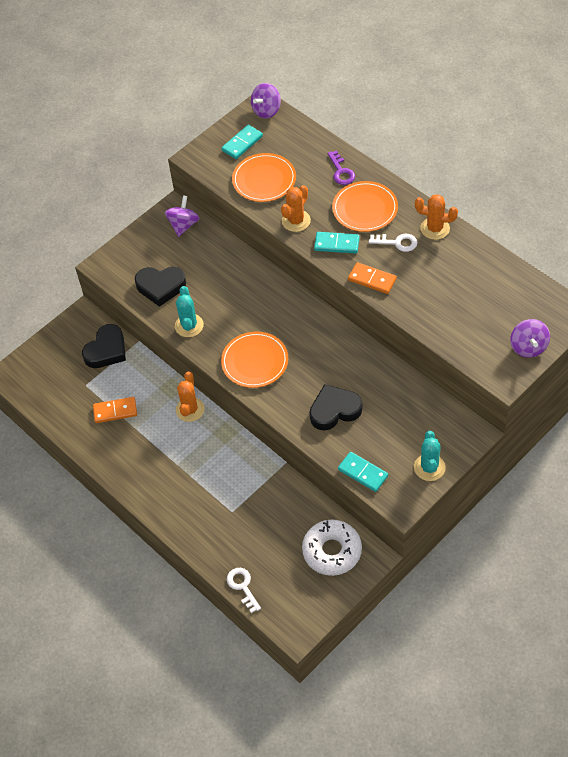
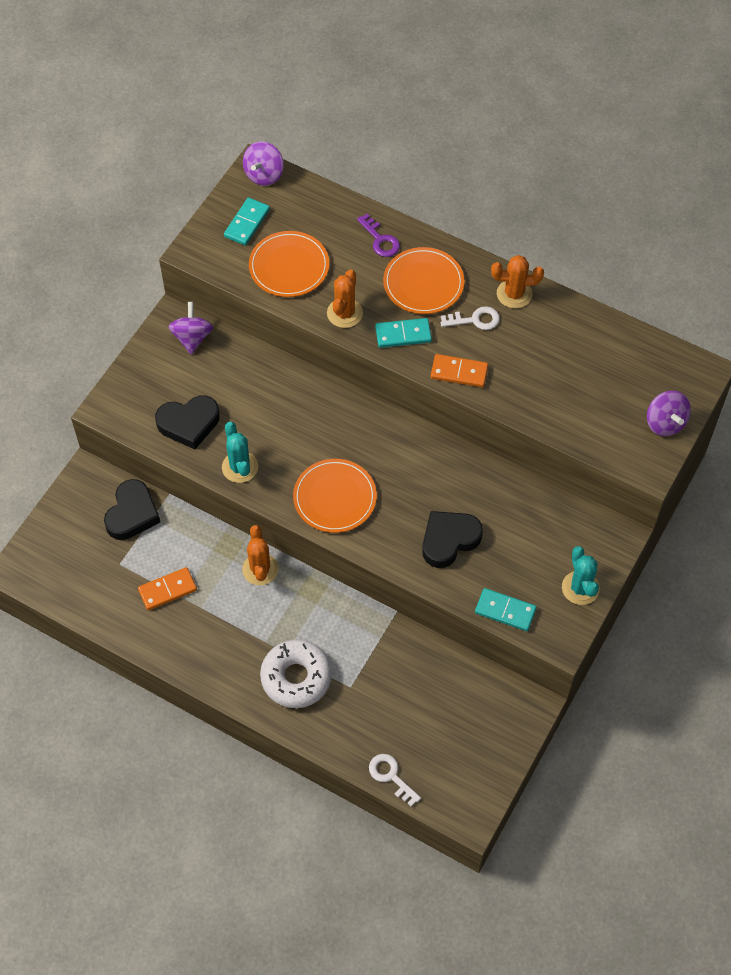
camera: 20 degrees left, 5 degrees up
white donut [302,519,362,576] -> white donut moved to [260,640,332,708]

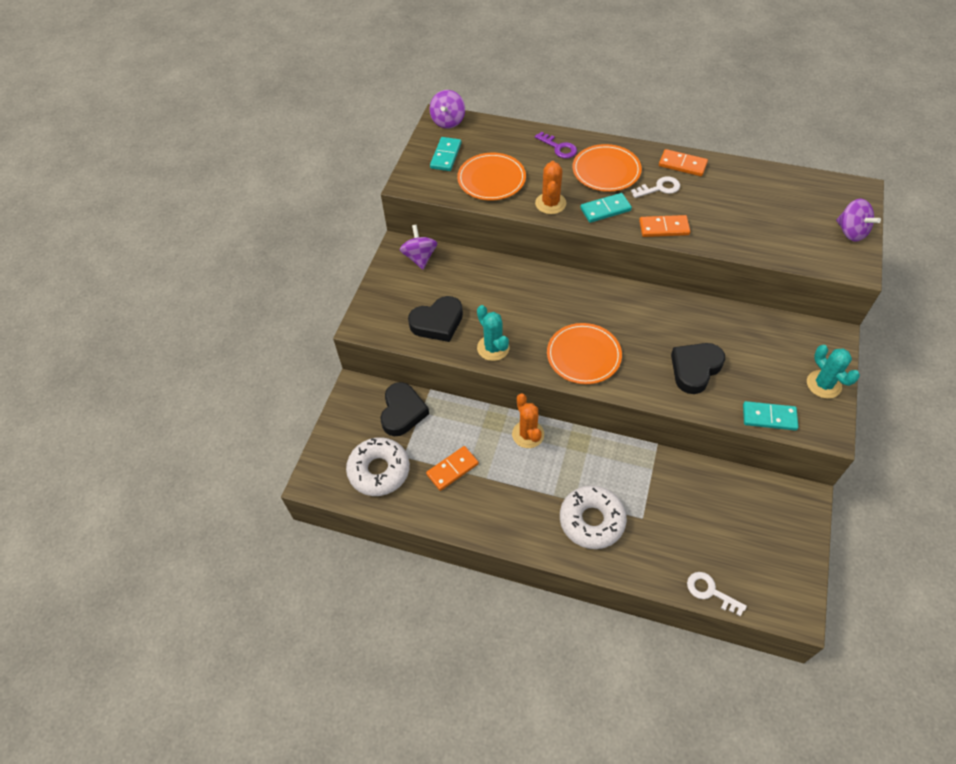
camera: 10 degrees left, 5 degrees down
orange cactus [491,255,544,309] -> orange domino [659,149,708,176]
none -> white donut [346,437,410,496]

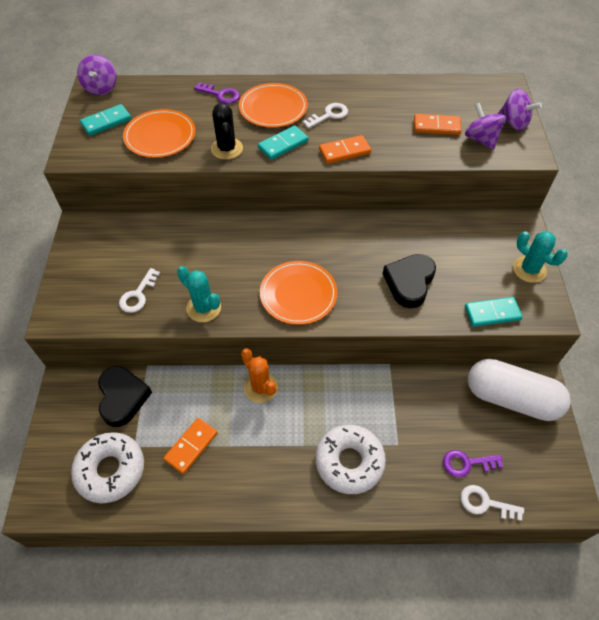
camera: 20 degrees left, 0 degrees up
purple spinning top [400,225,437,270] -> purple spinning top moved to [465,103,506,150]
black heart [408,296,463,342] -> white key [119,268,160,313]
turquoise domino [430,137,461,171] -> turquoise domino turned 60 degrees clockwise [80,104,131,136]
orange cactus [535,161,566,214] -> black cactus [211,103,243,160]
orange domino [659,149,708,176] -> orange domino moved to [414,114,462,135]
none -> purple key [443,450,503,478]
none -> white capsule [468,359,571,421]

